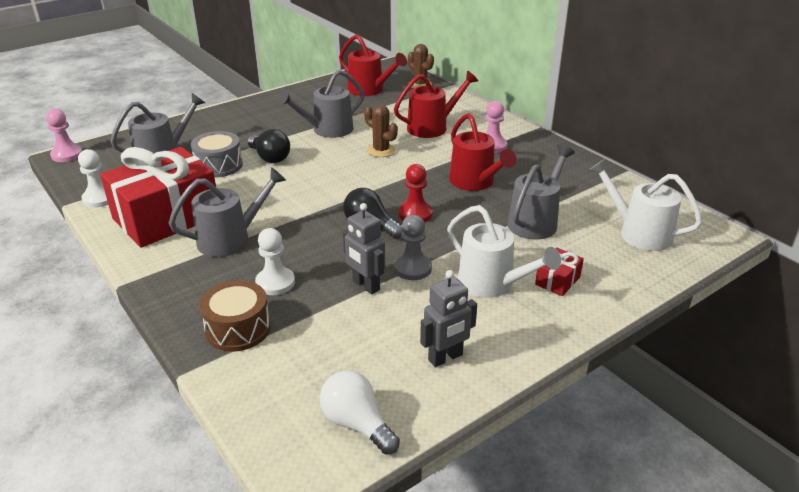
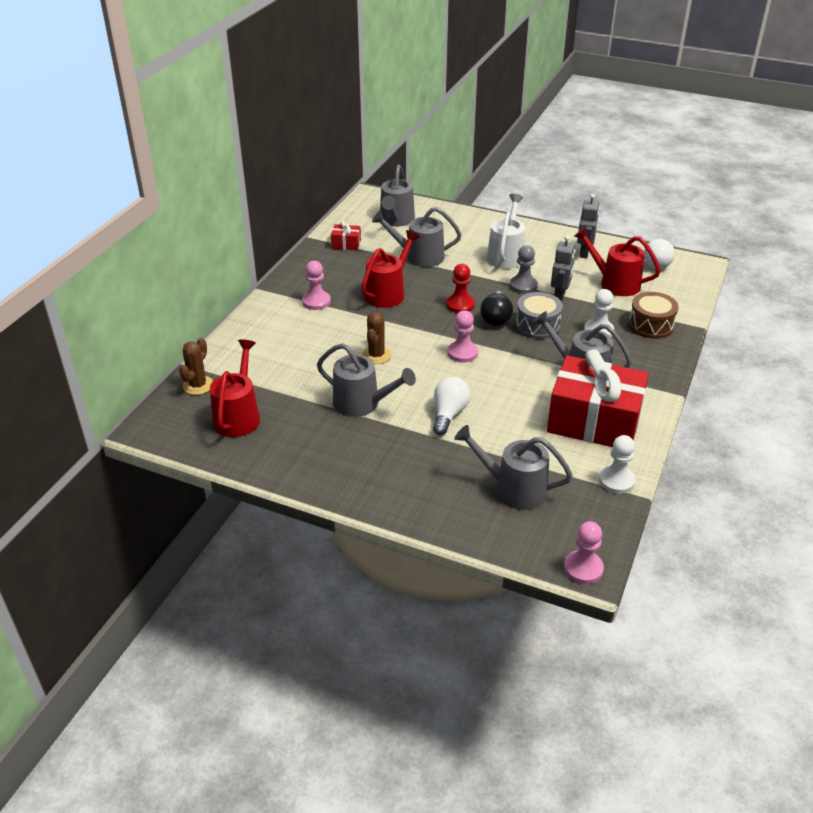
camera: 120 degrees left, 5 degrees up
grey drum [191,131,243,178] -> grey drum moved to [516,292,563,339]
black light bulb [248,129,290,163] -> white light bulb [433,377,471,435]
red watering can [394,71,478,138] -> red watering can moved to [574,227,661,296]
grey robot [420,270,477,367] -> grey robot turned 75 degrees clockwise [577,194,600,258]
red gift [535,247,584,296] -> red gift moved to [331,220,361,250]
white watering can [589,159,703,251] -> grey watering can [380,165,415,227]
none -> pink pawn [448,310,478,363]

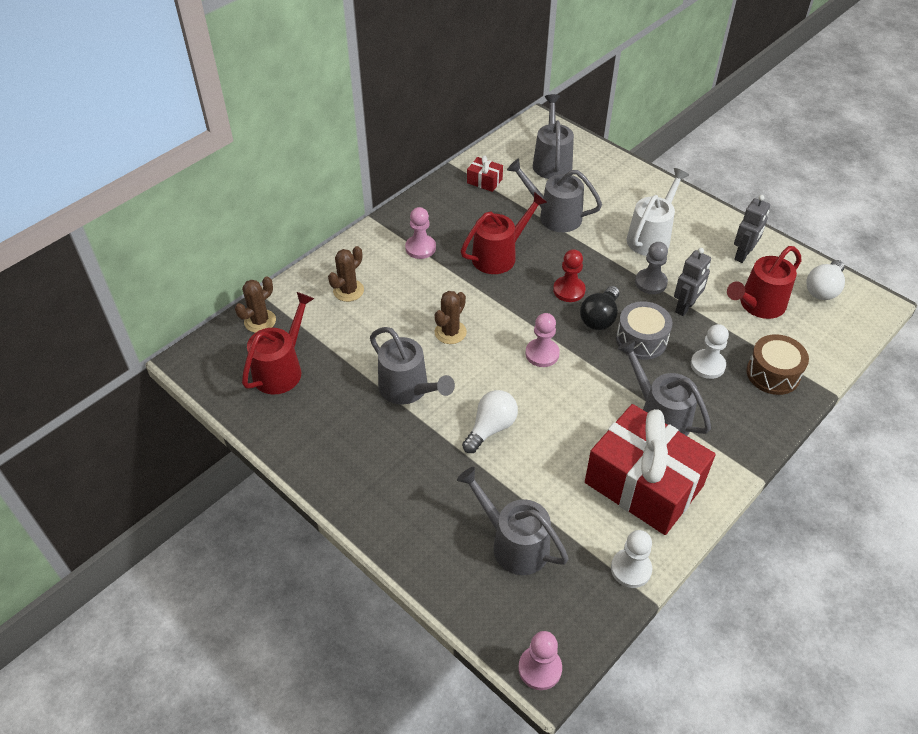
camera: 20 degrees right, 10 degrees up
grey watering can [380,165,415,227] -> grey watering can turned 150 degrees clockwise [533,94,574,179]
red watering can [574,227,661,296] -> red watering can turned 90 degrees counterclockwise [727,246,801,319]
none -> brown cactus [328,246,364,302]

